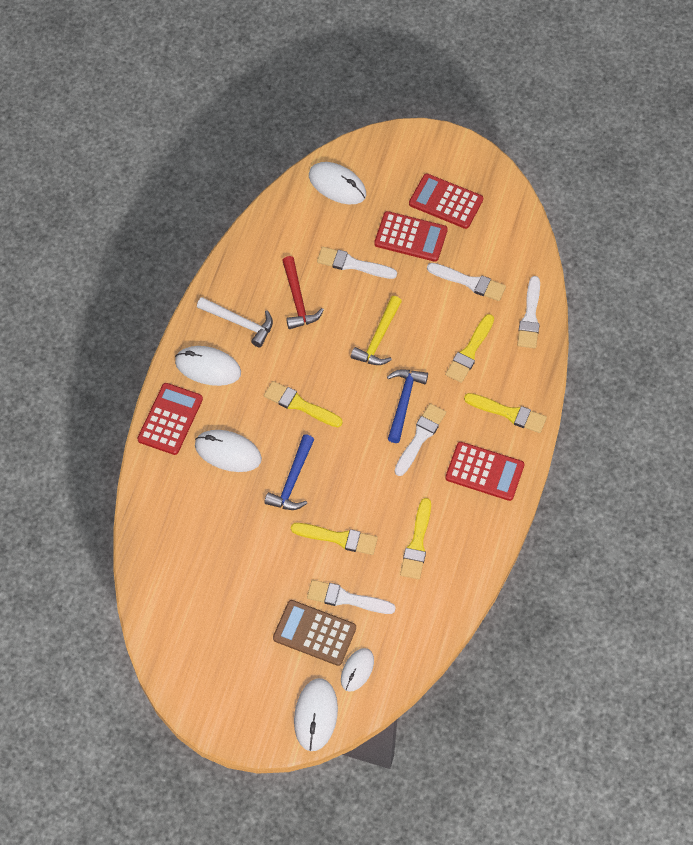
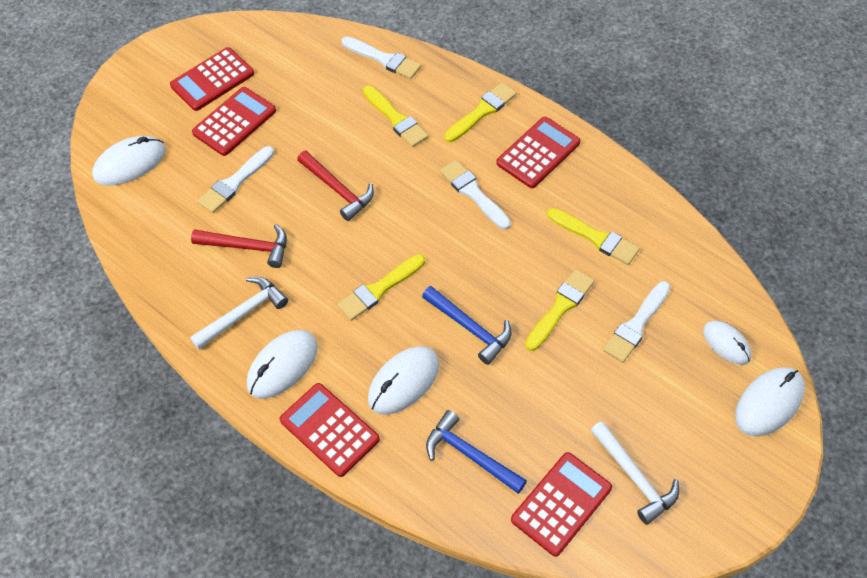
camera: 65 degrees left, 5 degrees down
brown calculator [273,600,356,666] -> none
white mouse [294,678,338,751] -> white mouse turned 75 degrees counterclockwise [735,367,805,437]
yellow hammer [351,296,402,365] -> red hammer [297,151,374,221]
blue hammer [387,369,428,443] -> blue hammer moved to [426,410,527,494]
white brush [427,263,506,301] -> none
none -> red calculator [511,452,612,557]
none -> white hammer [590,421,679,525]

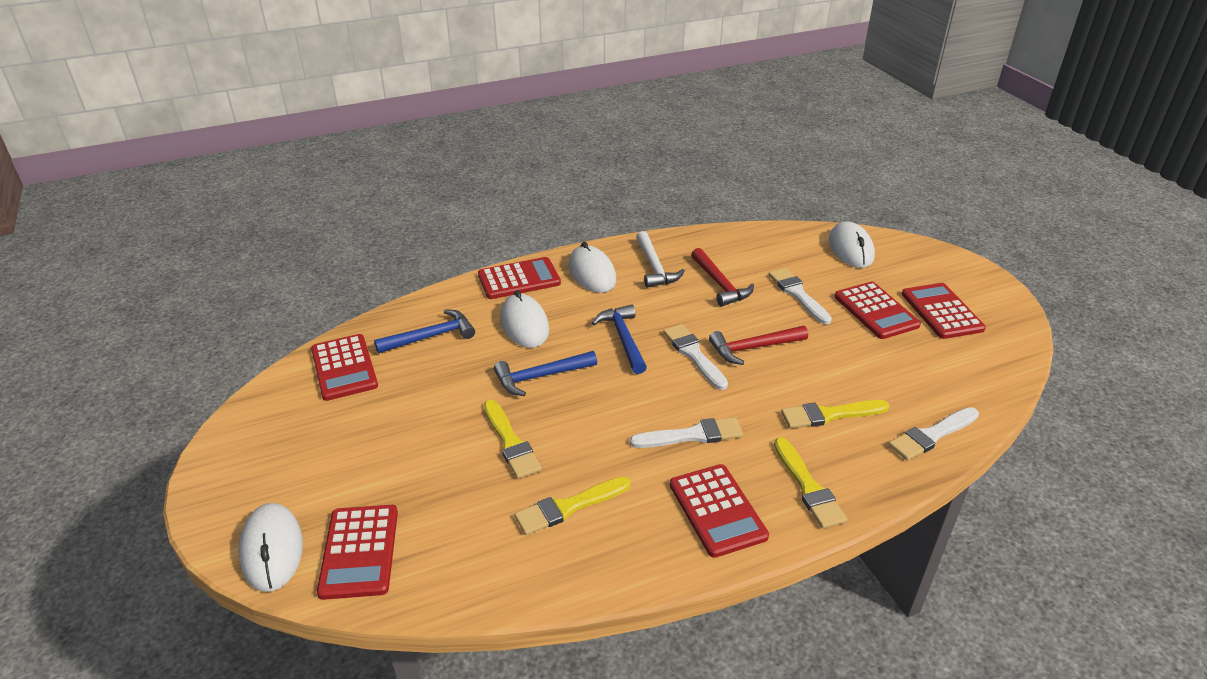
camera: 115 degrees right, 20 degrees down
red hammer [191,224,287,268] -> red hammer turned 60 degrees counterclockwise [691,248,754,307]
yellow brush [337,254,425,321] -> blue hammer [592,304,647,374]
white hammer [590,421,679,525] -> none
white brush [603,281,671,363] -> white brush moved to [663,324,728,390]
white mouse [703,321,751,365] -> red calculator [317,505,398,600]

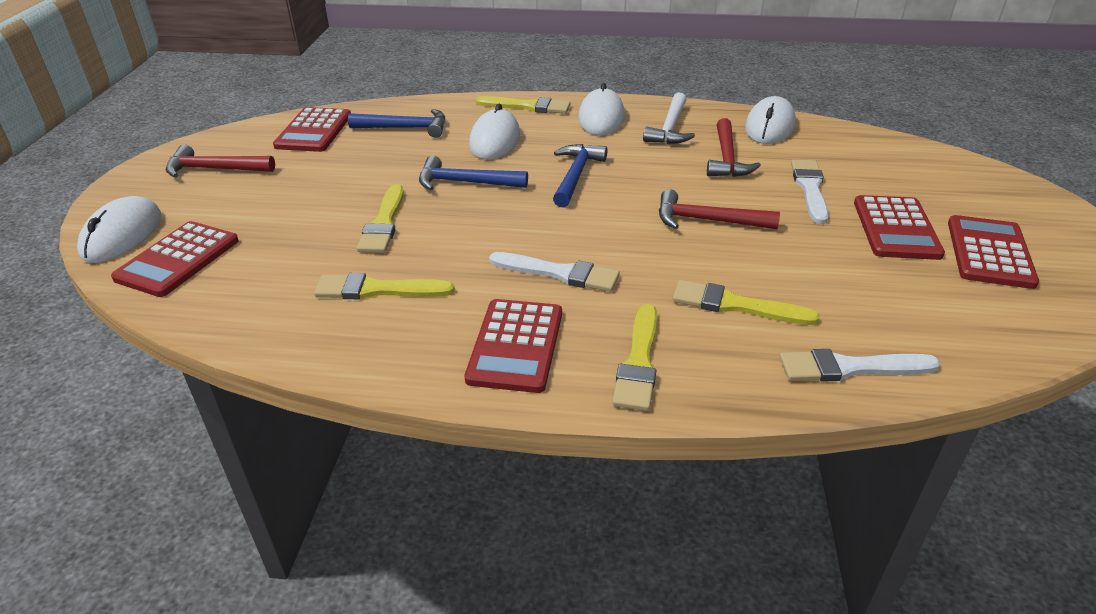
camera: 30 degrees right, 0 degrees up
red calculator [478,257,561,299] -> yellow brush [476,96,571,114]
white brush [663,324,728,390] -> none
white mouse [829,222,875,268] -> white mouse moved to [745,96,796,144]
none -> red hammer [166,145,275,178]

